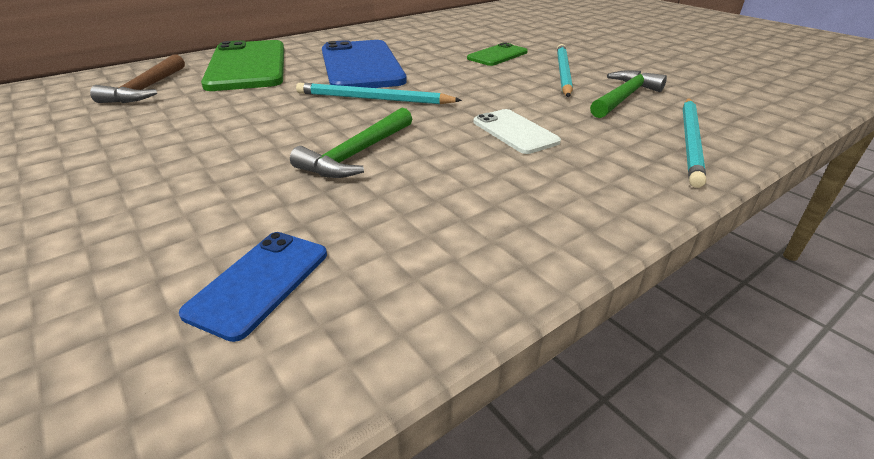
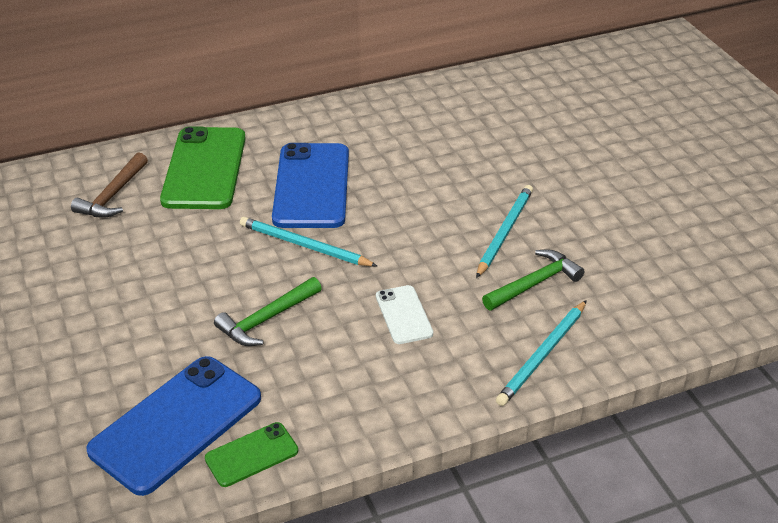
camera: 15 degrees right, 5 degrees up
blue phone [179,232,327,342] -> blue phone [86,356,261,496], size x1.98
green phone [467,42,528,66] -> green phone moved to [205,422,298,487]

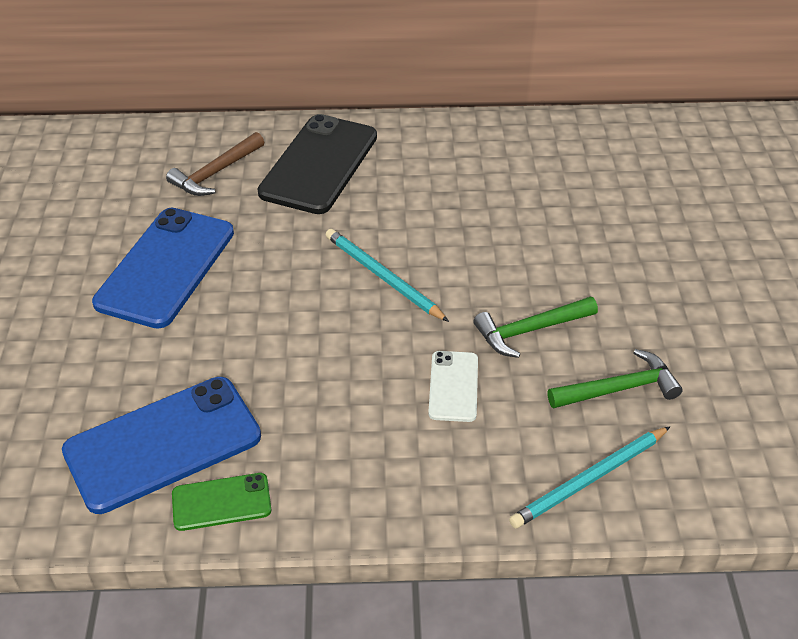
camera: 20 degrees right, 5 degrees up
green phone [160,126,246,209] -> black phone [258,114,377,214]
green hammer [214,277,322,346] -> green hammer moved to [473,297,598,358]
blue phone [272,143,349,228] -> blue phone moved to [92,208,234,329]
turquoise pencil [476,185,533,278] -> none

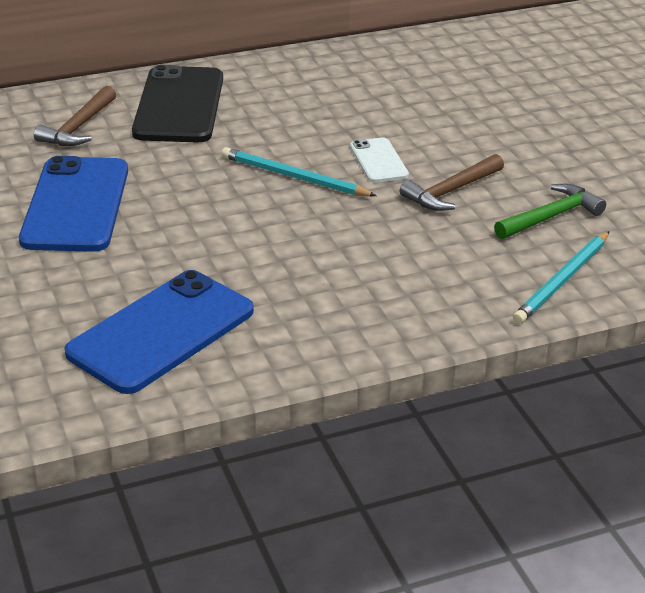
camera: 20 degrees left, 10 degrees down
green phone [172,473,271,531] -> none
white phone [428,351,478,422] -> white phone moved to [350,138,409,183]
green hammer [473,297,598,358] -> brown hammer [400,154,504,211]

